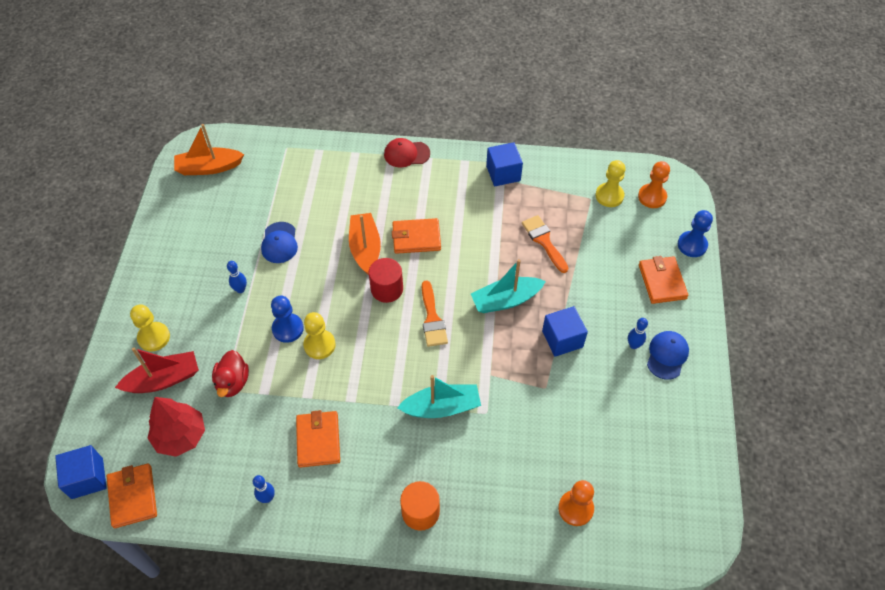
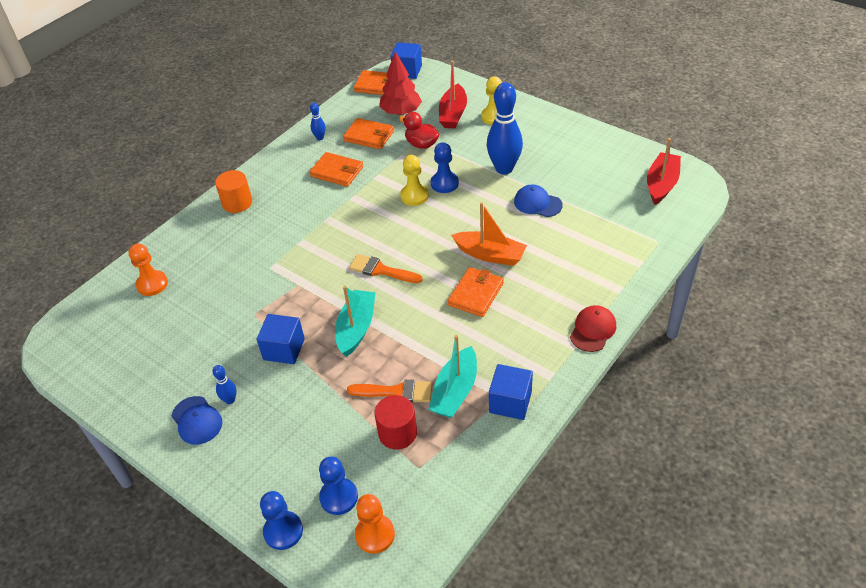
camera: 125 degrees right, 10 degrees down
orange boat [174,124,244,175] -> red boat [647,138,681,205]
blue bowling pin [227,261,247,293] -> blue bowling pin [487,82,523,175], size x2.26
red cylinder [369,258,403,303] -> red cylinder moved to [374,395,417,449]
turquoise boat [397,375,481,418] -> turquoise boat moved to [428,335,477,418]
yellow pawn [595,160,626,207] -> none
orange wallet [639,256,689,304] -> orange wallet moved to [343,118,394,149]
none -> blue pawn [319,456,358,515]

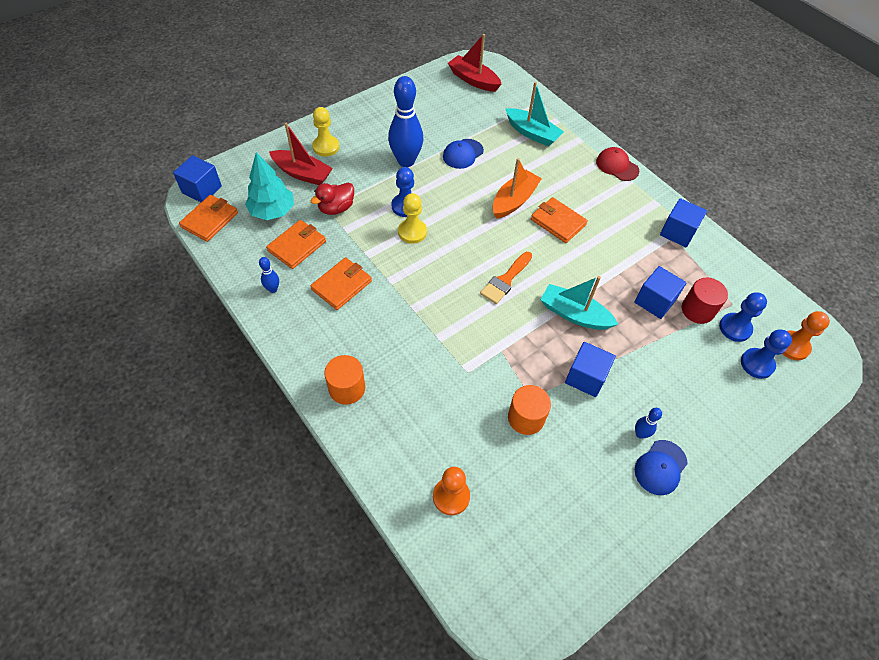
camera: 80 degrees left, 10 degrees up
blue cap [172,396,222,445] -> blue cap turned 150 degrees clockwise [635,440,688,495]
blue pawn [260,491,303,550] -> blue pawn moved to [719,292,767,342]
orange brush [347,380,432,403] -> blue cube [634,266,686,319]
red tree [379,51,422,115] -> turquoise tree [245,152,294,220]
turquoise boat [428,335,477,418] -> turquoise boat moved to [506,82,564,147]
none -> orange cylinder [508,385,551,435]

